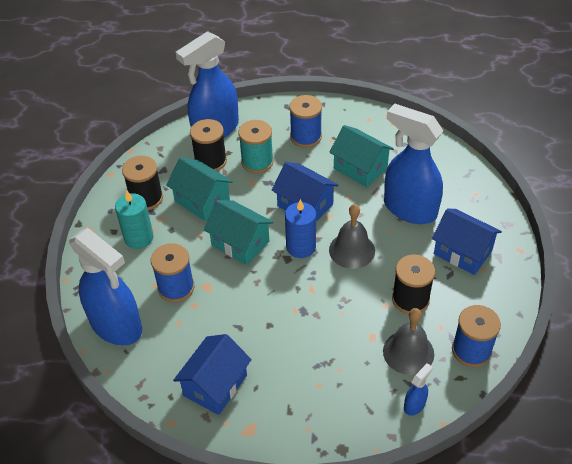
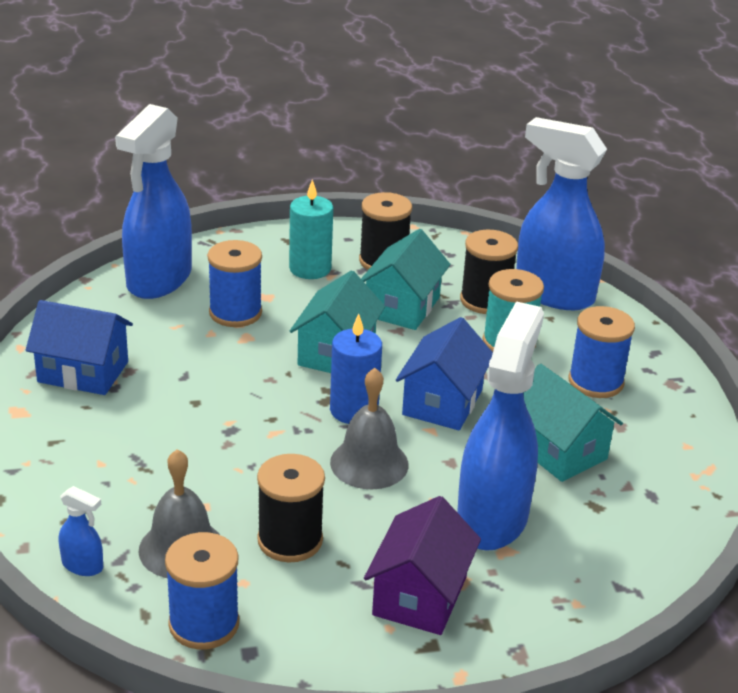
camera: 70 degrees right, 15 degrees down
turquoise house [329,125,394,187] -> turquoise house turned 60 degrees counterclockwise [523,364,623,482]
blue house [432,209,502,275] -> purple house [364,496,481,635]

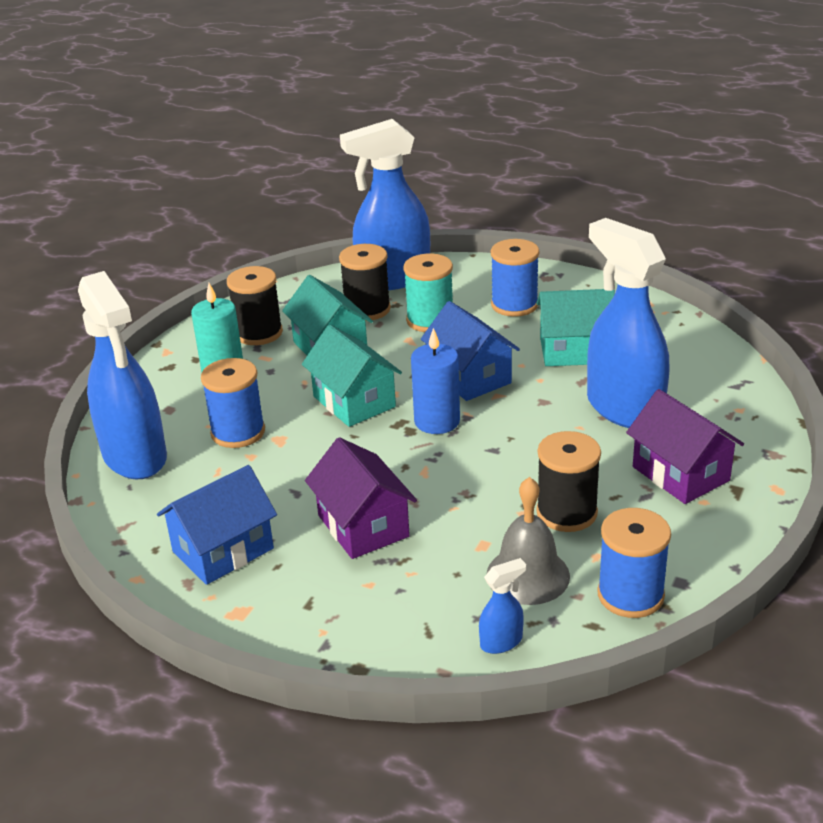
camera: 50 degrees left, 0 degrees up
grey bell [330,368,409,489] -> none
none -> purple house [305,437,417,559]

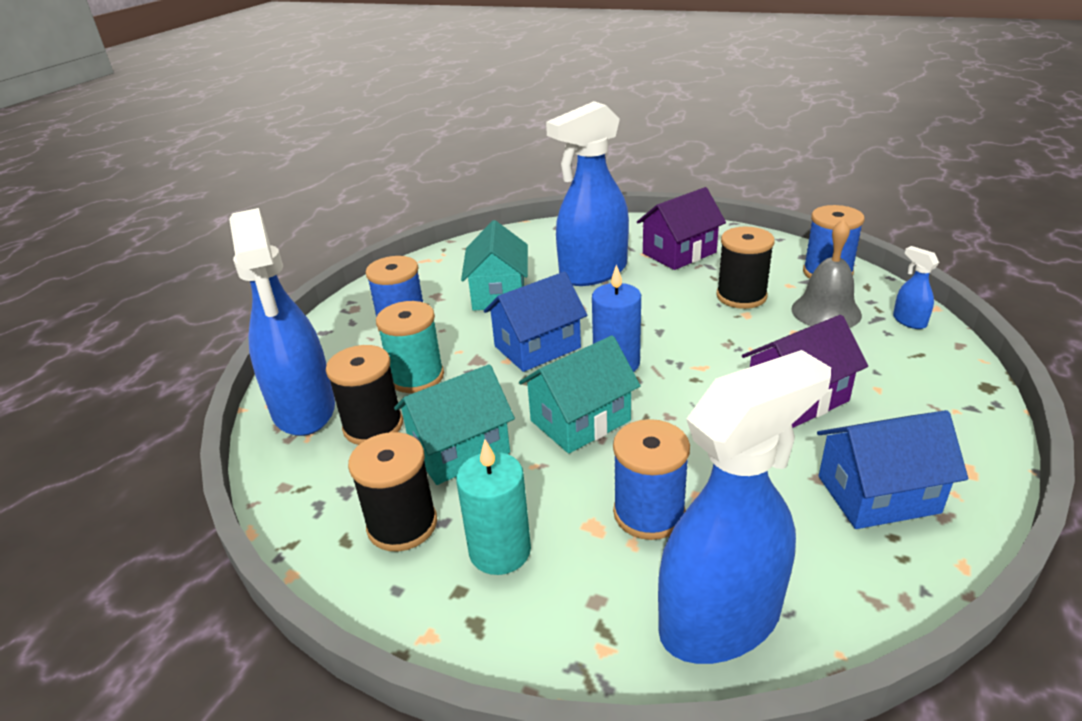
camera: 90 degrees left, 0 degrees up
blue house [157,465,277,585] -> blue house turned 60 degrees counterclockwise [817,410,968,529]

